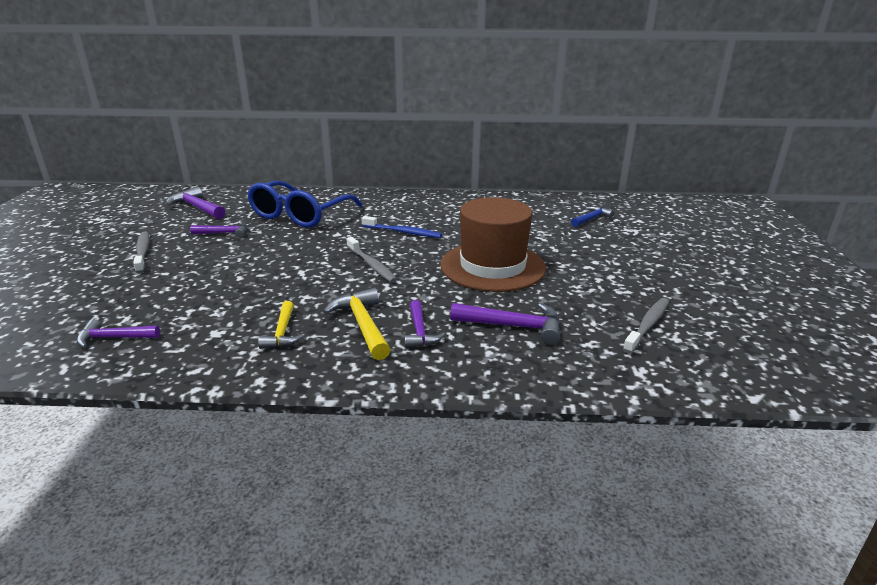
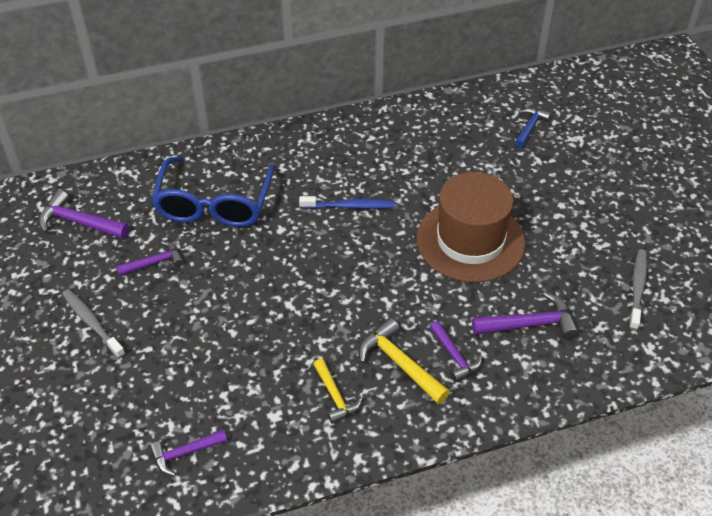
camera: 20 degrees left, 20 degrees up
grey toothbrush [347,237,397,283] -> none

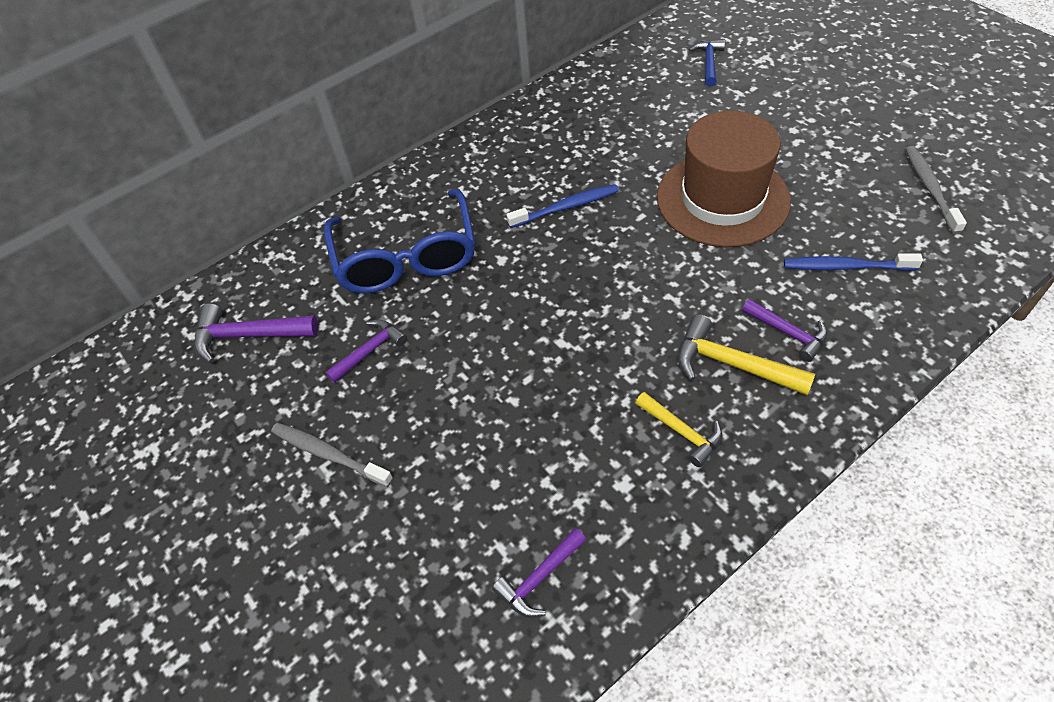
camera: 15 degrees left, 5 degrees up
purple hammer [472,292,579,339] -> blue toothbrush [784,253,923,271]

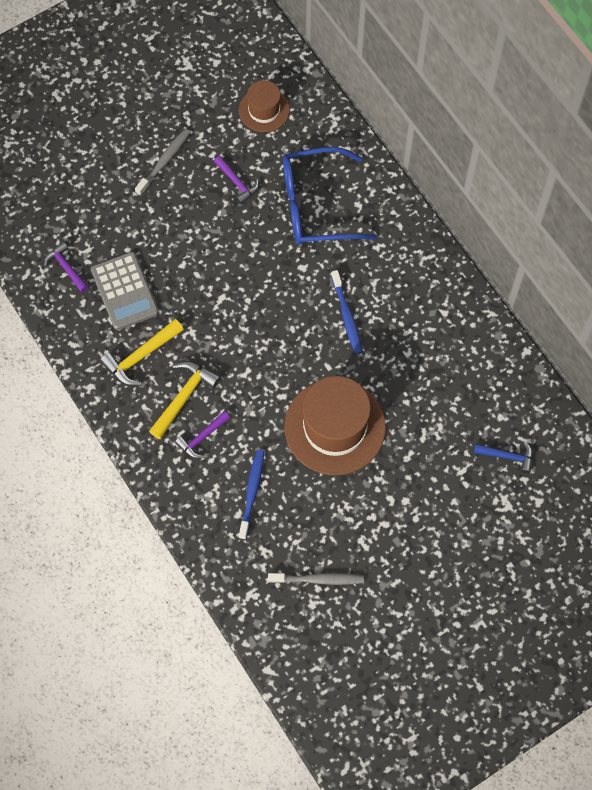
camera: 90 degrees right, 15 degrees up
purple hammer [195,303,318,363] -> brown hat [239,80,290,132]
yellow hammer [636,392,722,467] -> yellow hammer [100,319,184,386], size x1.50
none -> grey calculator [91,252,159,330]

